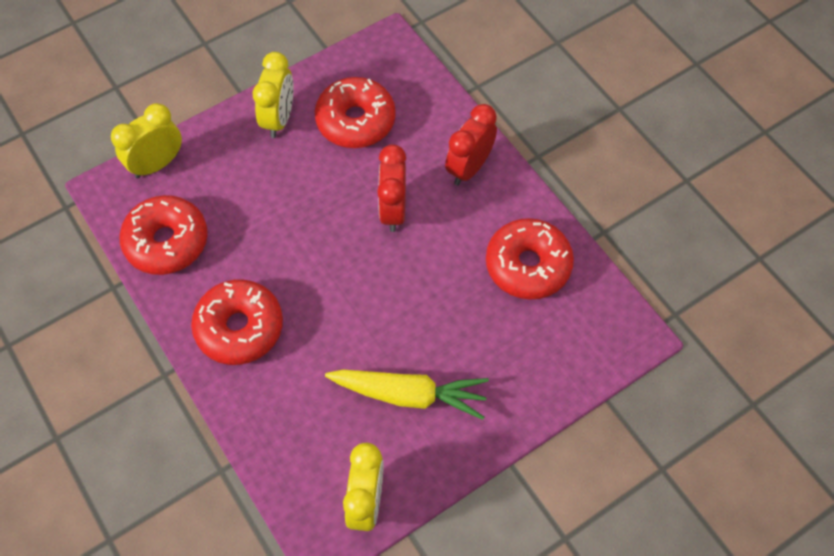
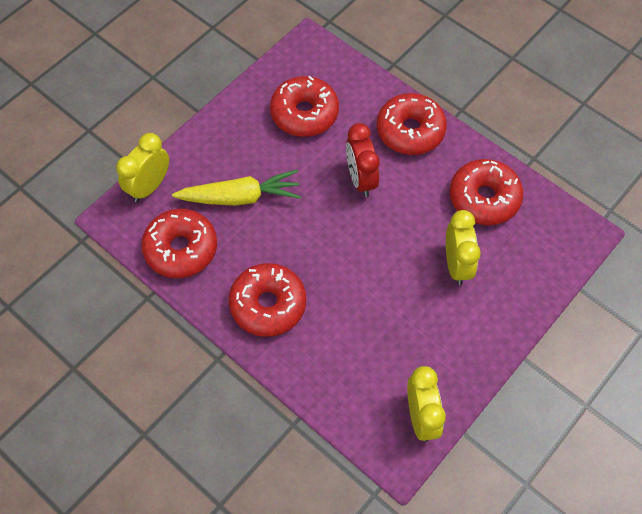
camera: 15 degrees left, 0 degrees up
yellow clock [253,52,294,138] -> yellow clock moved to [446,210,481,285]
yellow carrot [325,370,489,420] -> yellow carrot moved to [172,170,301,206]
red clock [445,104,497,185] -> red donut [377,93,447,155]

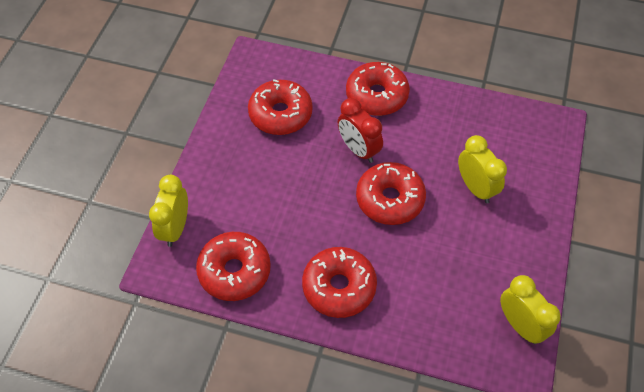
camera: 25 degrees left, 5 degrees down
yellow carrot [172,170,301,206] -> none
red donut [450,159,523,225] -> red donut moved to [356,162,426,225]

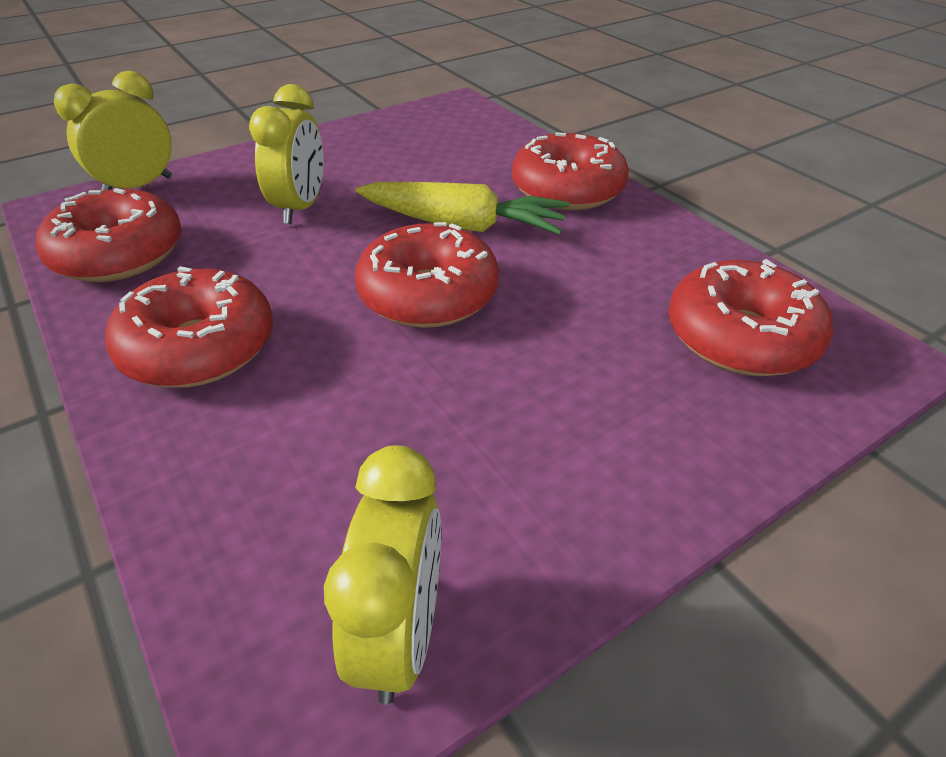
camera: 40 degrees right, 15 degrees down
red donut [248,79,313,135] -> red donut moved to [669,259,833,376]
red clock [338,98,383,163] -> yellow carrot [355,182,570,235]
yellow clock [458,135,507,203] -> yellow clock moved to [249,84,324,224]

